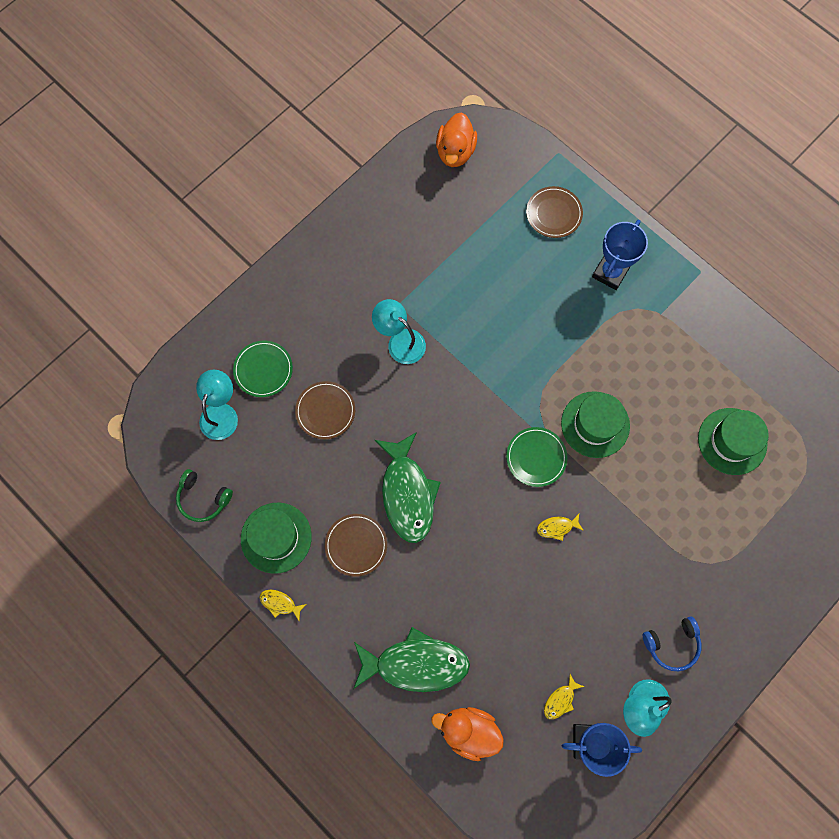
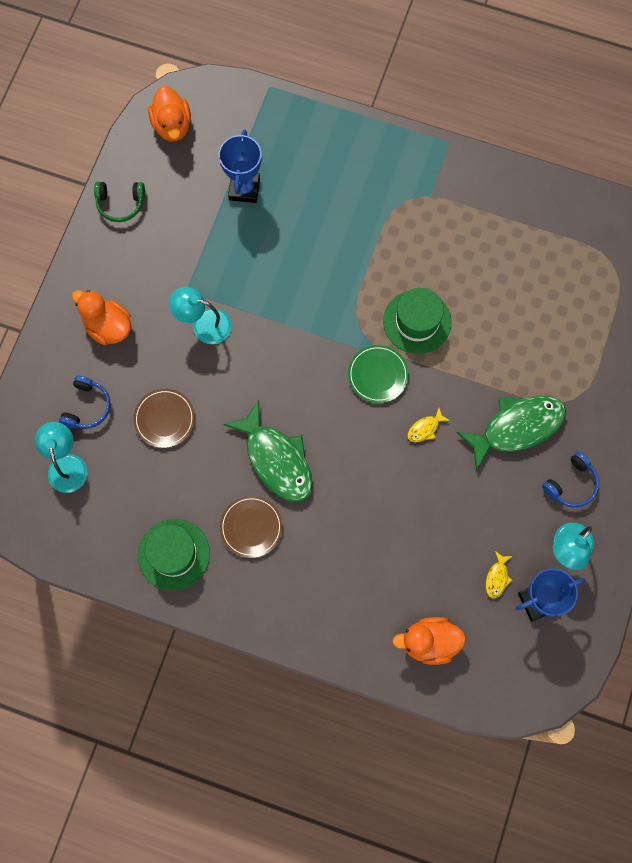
camera: 25 degrees left, 0 degrees up
green headphones [176,469,233,522] -> green headphones moved to [94,182,145,222]
green plate [233,341,293,397] -> blue headphones [59,375,111,429]
yellow fish [259,590,307,621] -> none
green fish [354,627,470,692] -> green fish moved to [456,396,566,471]
brown plate [526,186,583,238] -> none
blue trophy [592,220,648,290] -> blue trophy moved to [218,130,262,203]
green hat [698,408,769,475] -> none
none -> orange duck [72,290,131,345]

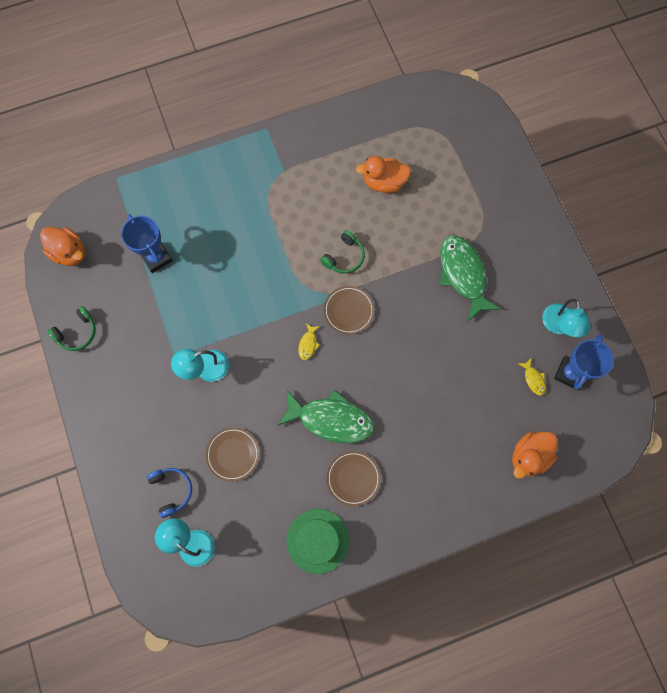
camera: 40 degrees left, 0 degrees up
orange duck [72,290,131,345] -> orange duck moved to [356,156,411,193]
green plate [348,345,409,403] -> brown plate [324,286,374,334]
green hat [383,288,452,354] -> green headphones [320,230,365,274]
yellow fish [407,408,450,442] -> yellow fish moved to [298,323,320,360]
green fish [456,396,566,471] -> green fish turned 45 degrees counterclockwise [440,235,501,321]
blue headphones [542,452,599,507] -> none

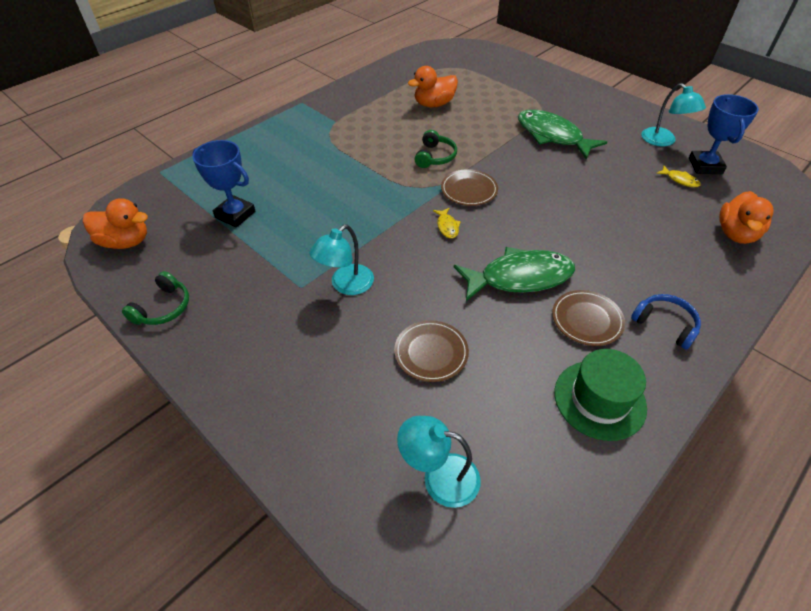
camera: 25 degrees left, 25 degrees down
blue headphones [147,468,192,518] -> blue headphones moved to [631,294,701,350]

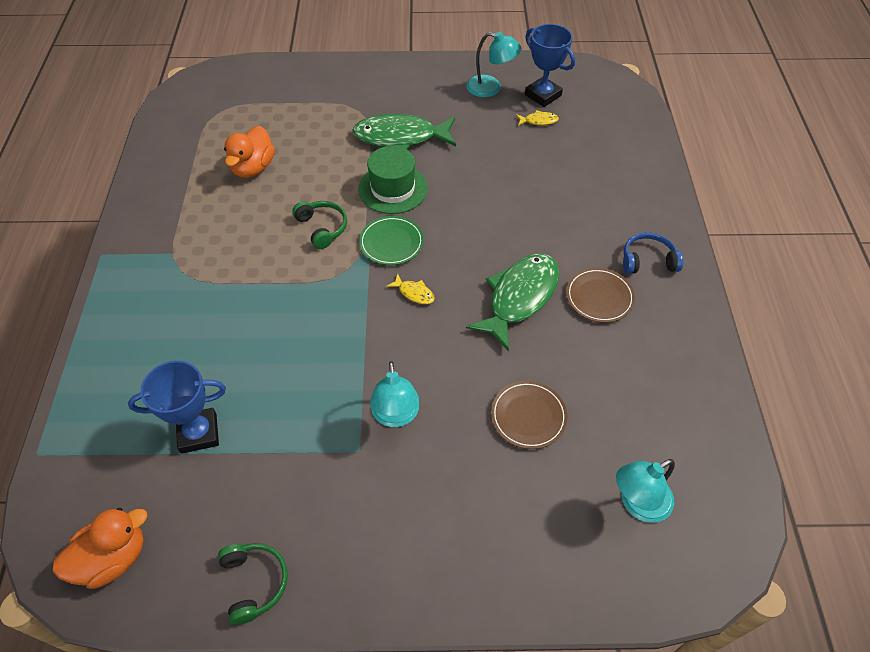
camera: 45 degrees left, 5 degrees up
brown plate [441,169,498,206] -> green plate [359,216,424,265]
green hat [554,349,647,441] -> green hat moved to [358,146,428,214]
orange duck [719,191,774,244] -> none

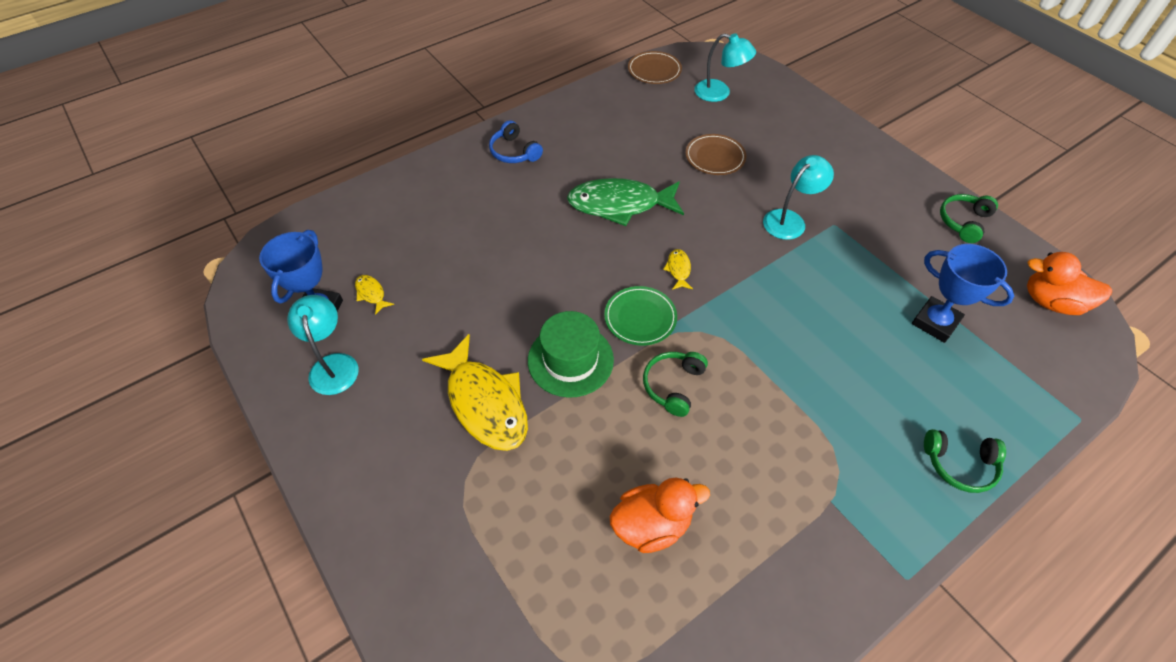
camera: 125 degrees left, 0 degrees up
green fish [352,114,456,149] -> yellow fish [422,334,528,451]
brown plate [566,268,635,323] -> brown plate moved to [628,51,682,84]
none -> green headphones [924,429,1006,493]

